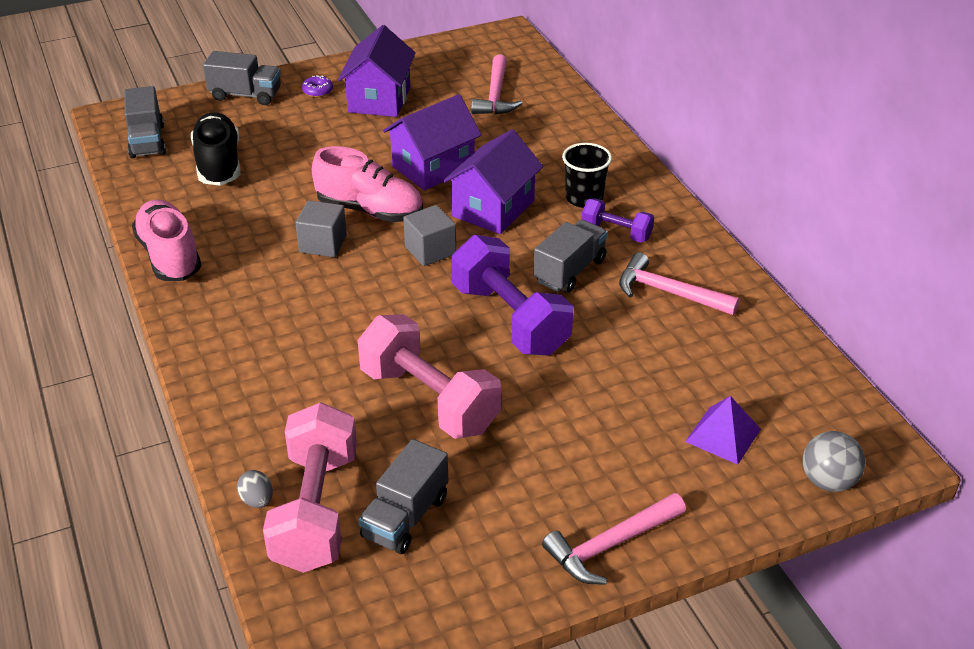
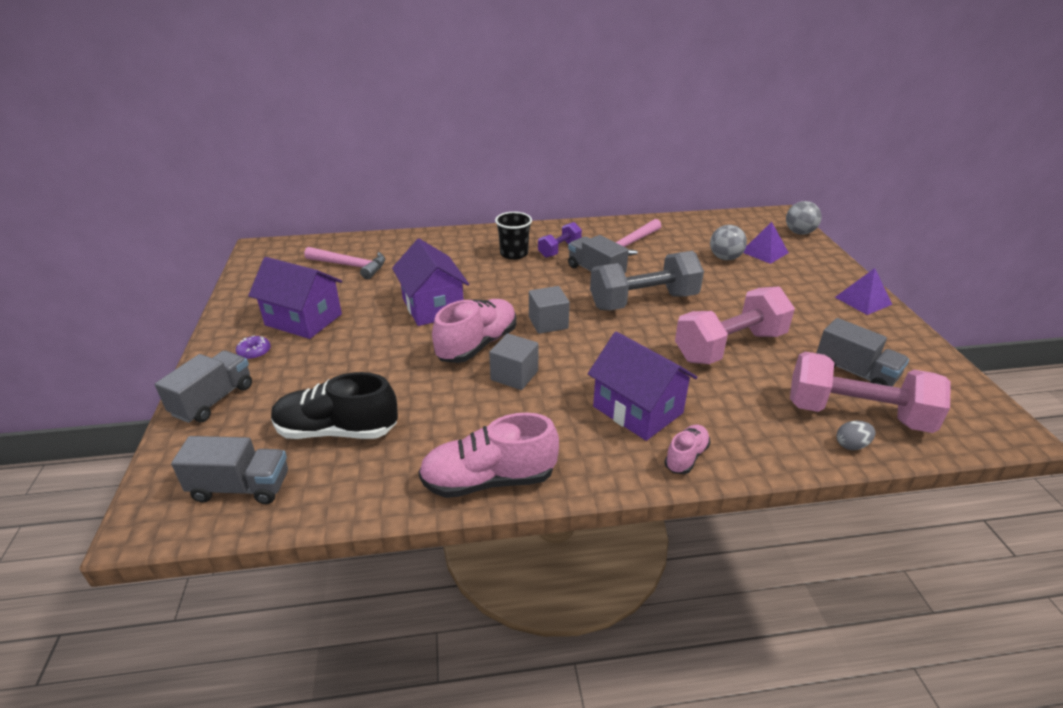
camera: 75 degrees left, 5 degrees down
purple house [443,129,543,234] -> purple house moved to [588,331,698,441]
purple dumbbell [451,235,573,355] -> grey dumbbell [590,251,704,310]
pink hammer [542,493,686,585] -> purple pyramid [835,268,892,315]
none -> pink shoe [664,425,711,474]
none -> grey ball [710,225,747,260]

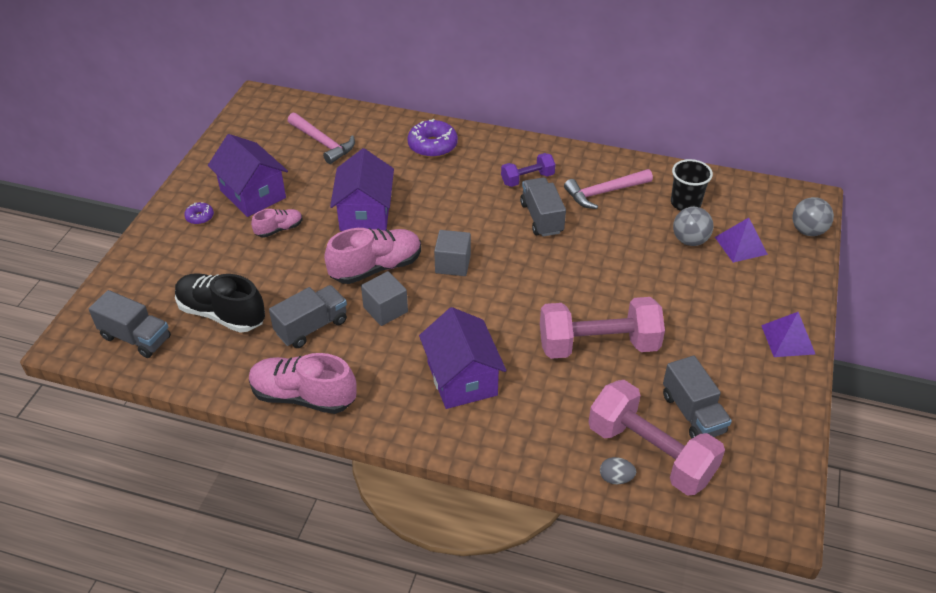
camera: 25 degrees right, 10 degrees up
grey truck [155,350,252,423] -> grey truck moved to [269,285,347,348]
black cup [495,212,532,260] -> black cup moved to [671,159,713,211]
grey dumbbell [590,251,704,310] -> none
pink shoe [664,425,711,474] -> pink shoe moved to [251,209,302,238]
none -> purple donut [407,119,458,158]

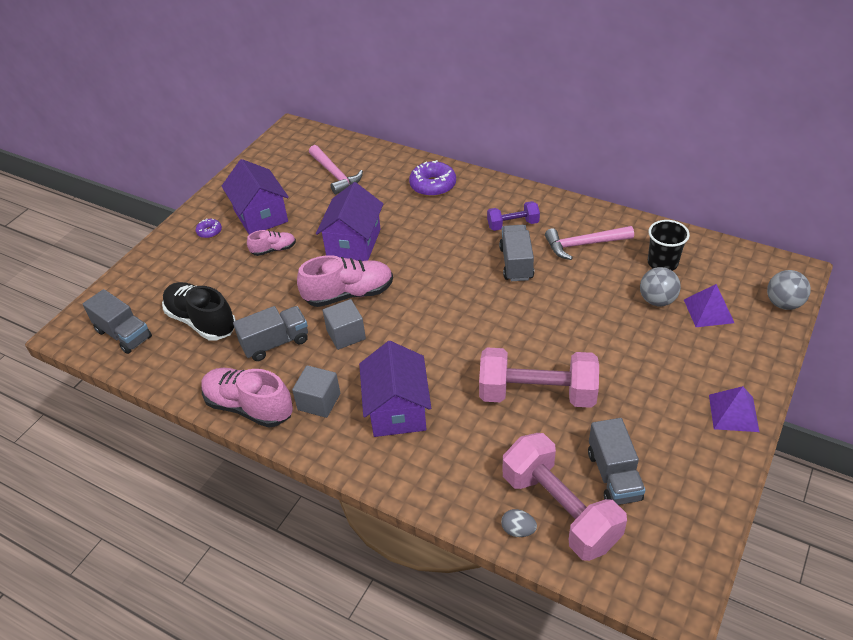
camera: 15 degrees right, 0 degrees up
grey cube [434,230,471,276] -> grey cube moved to [292,365,340,418]

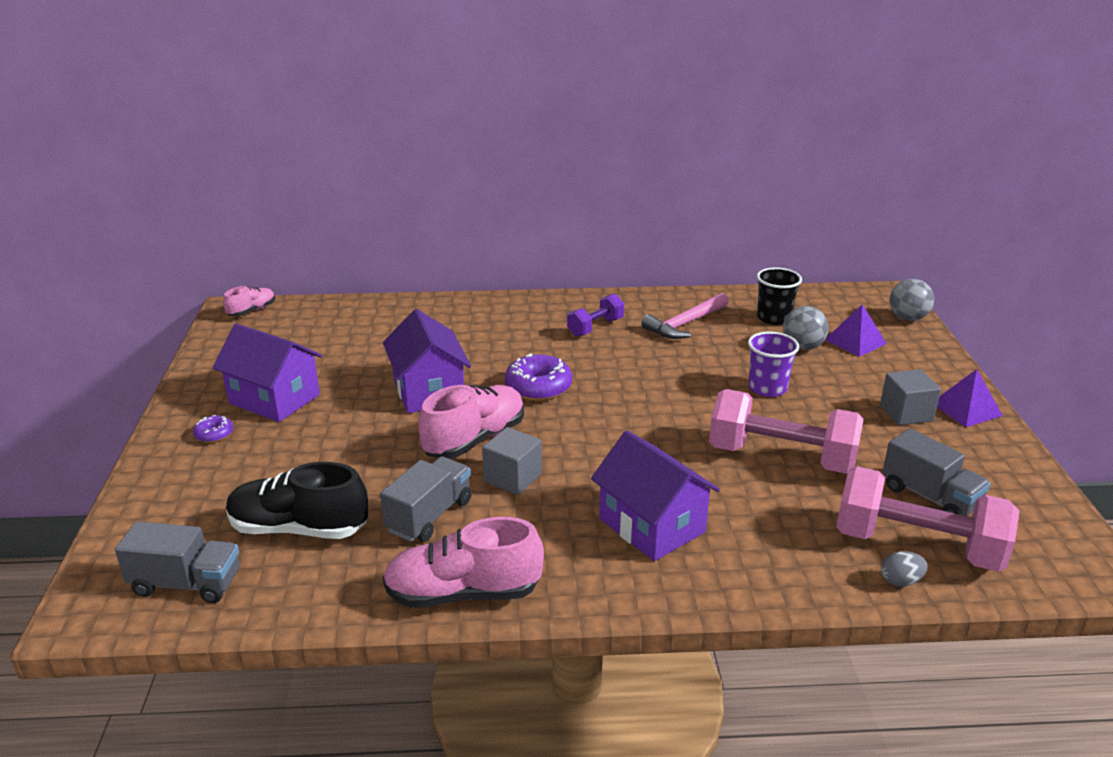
camera: 35 degrees left, 15 degrees down
pink shoe [247,230,296,256] -> pink shoe moved to [223,286,275,316]
grey cube [292,365,340,418] -> grey cube moved to [880,369,941,425]
pink hammer [309,145,363,194] -> none
purple donut [409,160,456,197] -> purple donut moved to [505,353,572,401]
pink dumbbell [479,348,599,408] -> pink dumbbell turned 45 degrees clockwise [709,389,864,474]
grey truck [499,225,534,281] -> none
none -> purple cup [748,331,799,397]

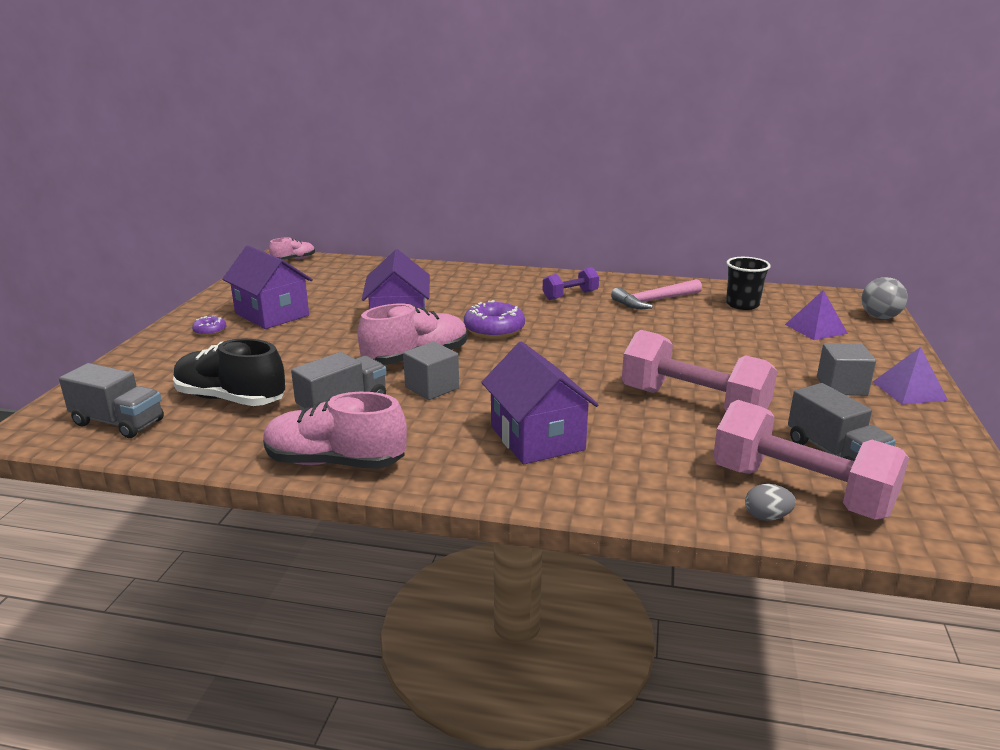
camera: 15 degrees right, 5 degrees down
purple cup [748,331,799,397] -> none
grey ball [783,306,829,350] -> none

